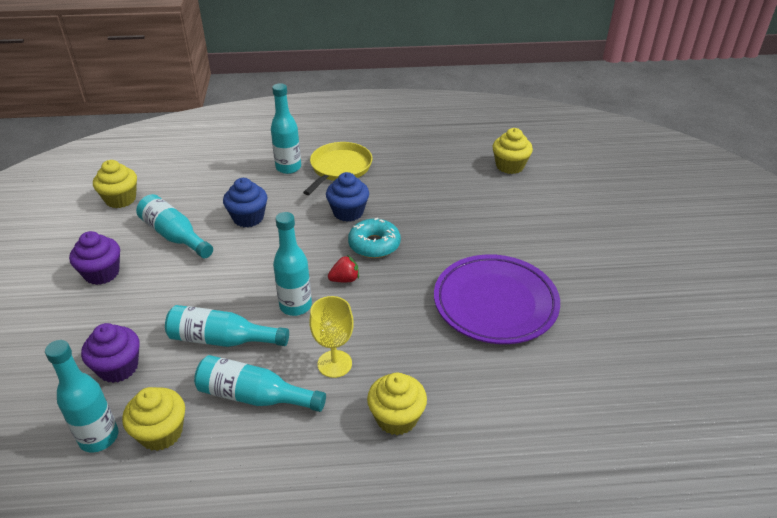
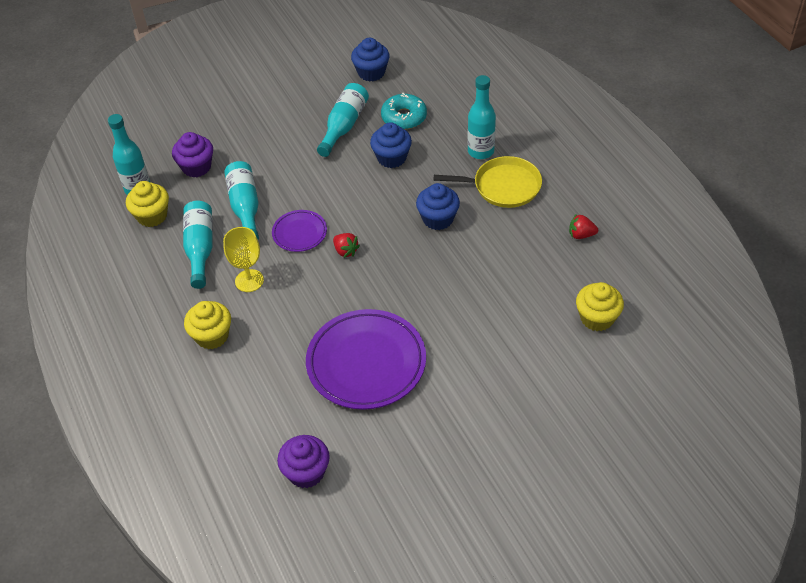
camera: 70 degrees right, 10 degrees up
purple cupcake [69,231,120,285] -> purple cupcake moved to [277,435,330,488]
yellow cupcake [93,160,137,208] -> blue cupcake [351,38,390,82]
turquoise bottle [273,212,312,316] -> purple plate [272,210,327,252]
turquoise donut [348,217,401,258] -> turquoise donut moved to [381,93,427,130]
none -> red strawberry [569,214,598,239]

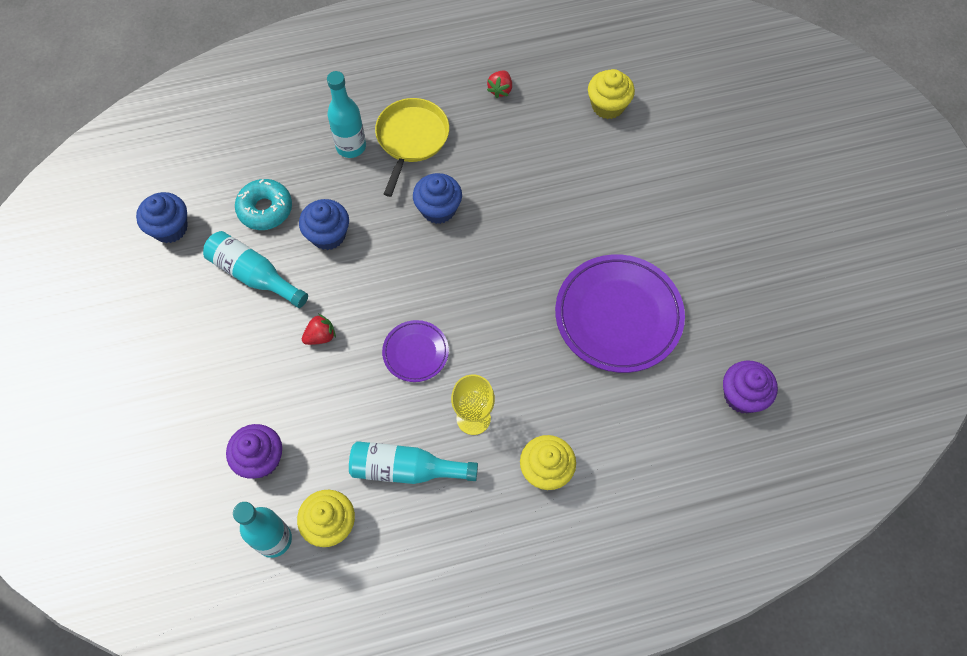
camera: 80 degrees left, 15 degrees up
turquoise bottle [224,161,259,240] -> none
red strawberry [333,233,360,258] -> red strawberry moved to [302,314,336,345]

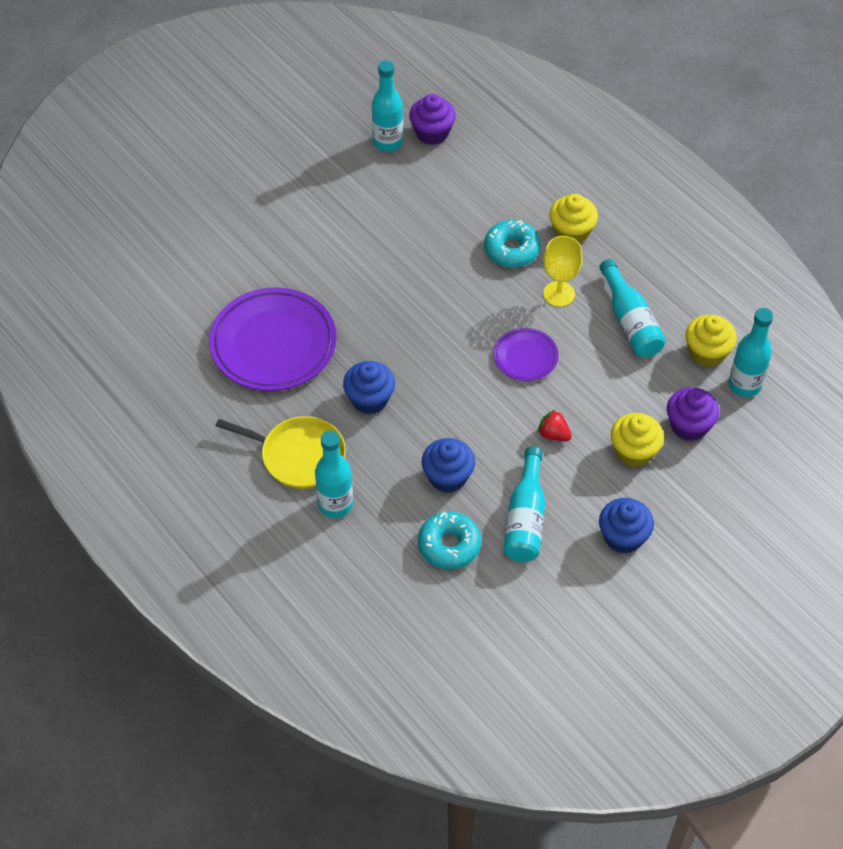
camera: 115 degrees left, 10 degrees down
blue cupcake [136,192,188,243] -> blue cupcake moved to [599,498,654,554]
yellow pan [375,98,449,197] -> yellow pan turned 150 degrees counterclockwise [216,416,346,489]
red strawberry [487,70,512,98] -> none
purple plate [555,254,685,373] -> purple plate moved to [209,287,337,391]
yellow cupcake [588,69,635,119] -> yellow cupcake moved to [611,413,664,467]
none -> turquoise bottle [372,60,403,152]
none -> turquoise donut [484,220,541,268]

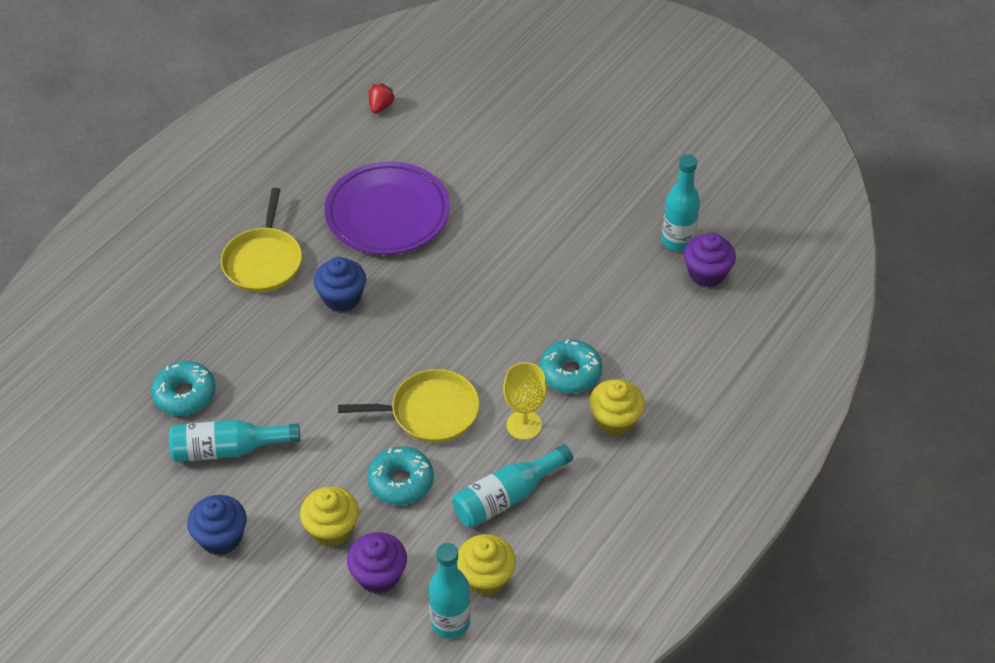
camera: 75 degrees right, 5 degrees down
turquoise bottle [315,431,353,518] -> none
blue cupcake [421,438,475,493] -> none
purple plate [494,328,558,381] -> yellow pan [338,369,479,443]
red strawberry [538,409,572,441] -> red strawberry moved to [369,83,395,114]
none -> turquoise donut [368,446,434,505]

